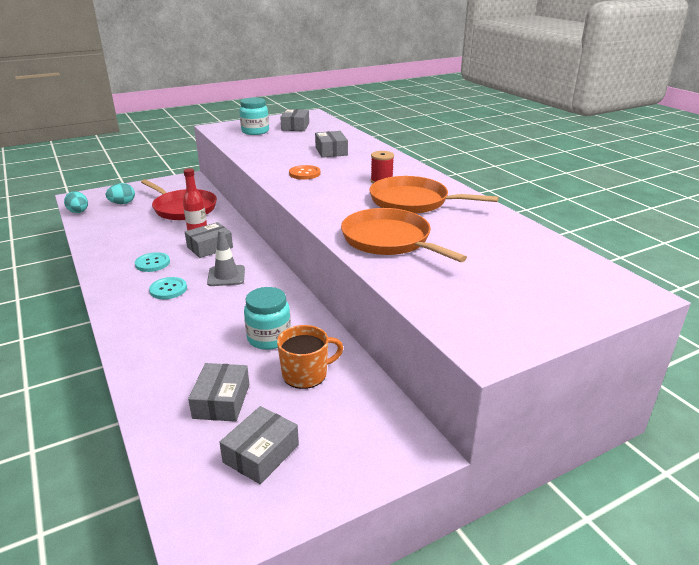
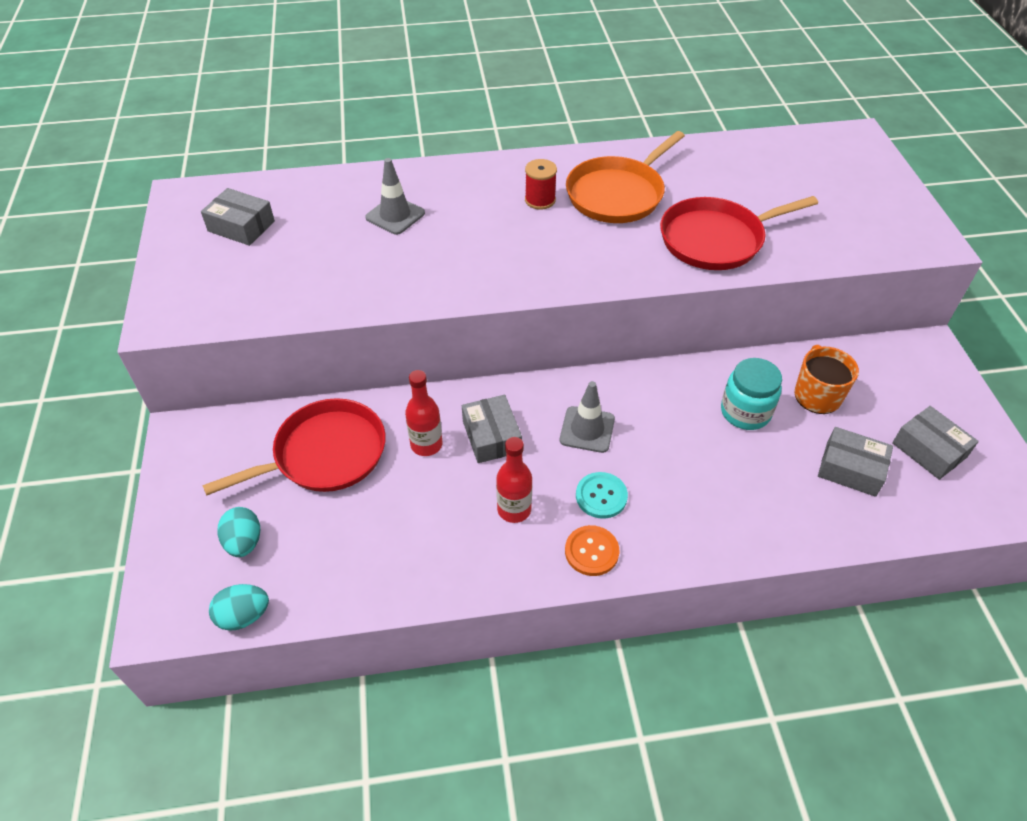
camera: 70 degrees left, 20 degrees up
turquoise button [135,252,170,272] -> red bottle [496,437,532,523]
turquoise jar [239,97,269,135] -> none
orange button [289,165,320,180] -> orange button moved to [565,525,619,576]
grey box [315,131,348,158] -> grey traffic cone [365,158,425,235]
orange pan [341,208,467,262] -> red pan [660,196,818,270]

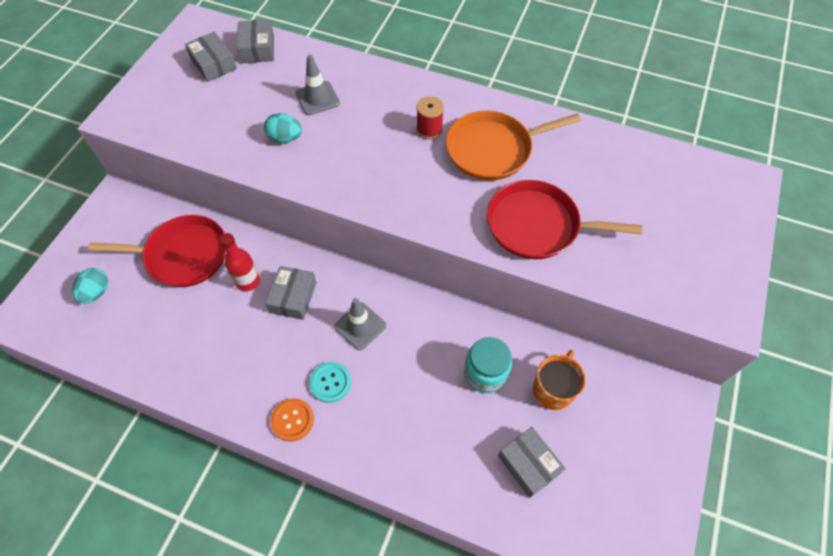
camera: 30 degrees right, 10 degrees up
turquoise egg [209,584,269,631] -> turquoise egg moved to [264,113,302,143]
red bottle [496,437,532,523] -> none
grey box [892,406,979,480] -> grey box moved to [237,19,274,63]

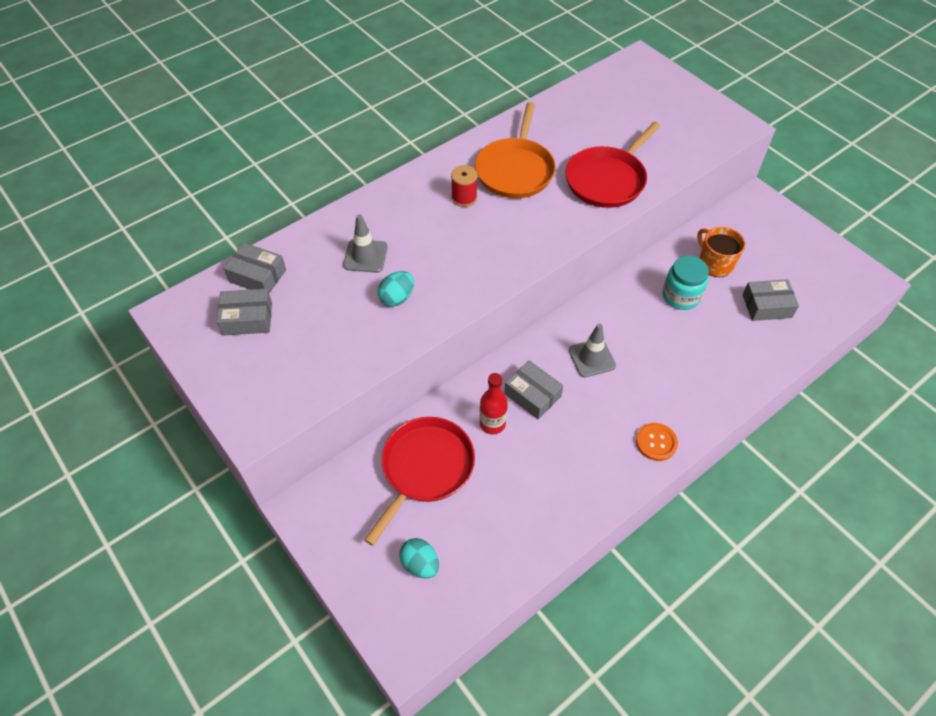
camera: 60 degrees left, 5 degrees down
turquoise button [309,362,351,403] -> none

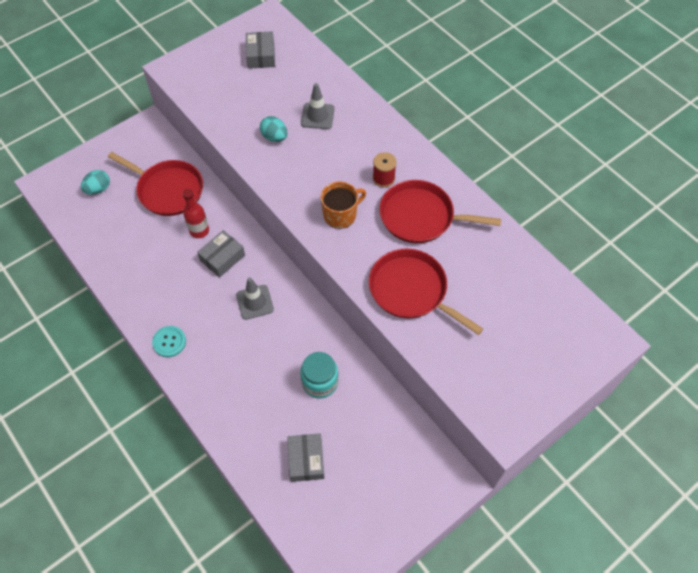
camera: 90 degrees right, 5 degrees up
grey box [223,243,286,293] -> none
orange pan [475,102,556,198] -> red pan [379,180,501,243]
orange button [636,423,678,461] -> turquoise button [152,326,186,357]
orange mug [697,227,745,277] -> orange mug moved to [321,182,366,229]

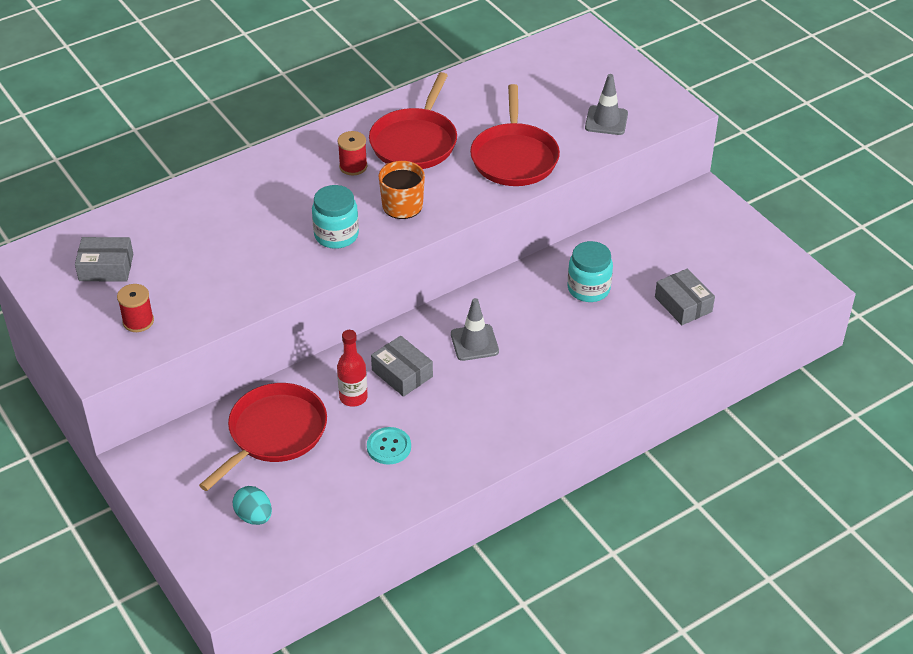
camera: 85 degrees left, 15 degrees down
turquoise button [152,326,186,357] -> turquoise button moved to [367,427,411,465]
turquoise egg [260,116,287,142] -> none
grey box [287,433,324,482] -> grey box turned 60 degrees clockwise [655,268,715,325]
grey traffic cone [301,83,335,129] -> grey traffic cone moved to [585,74,628,135]
red pan [369,249,483,335] -> red pan turned 45 degrees counterclockwise [470,84,560,186]
none -> red spool [117,284,154,332]
none -> turquoise jar [312,185,359,249]

